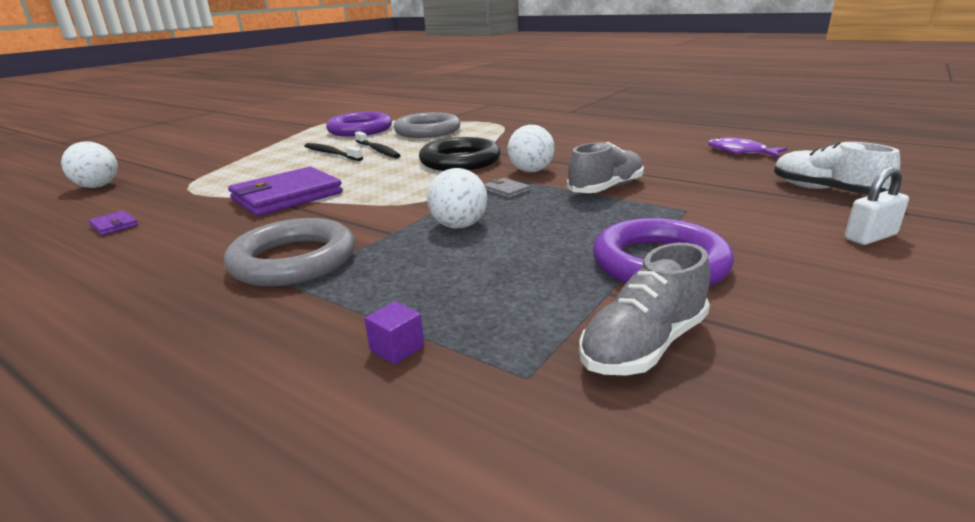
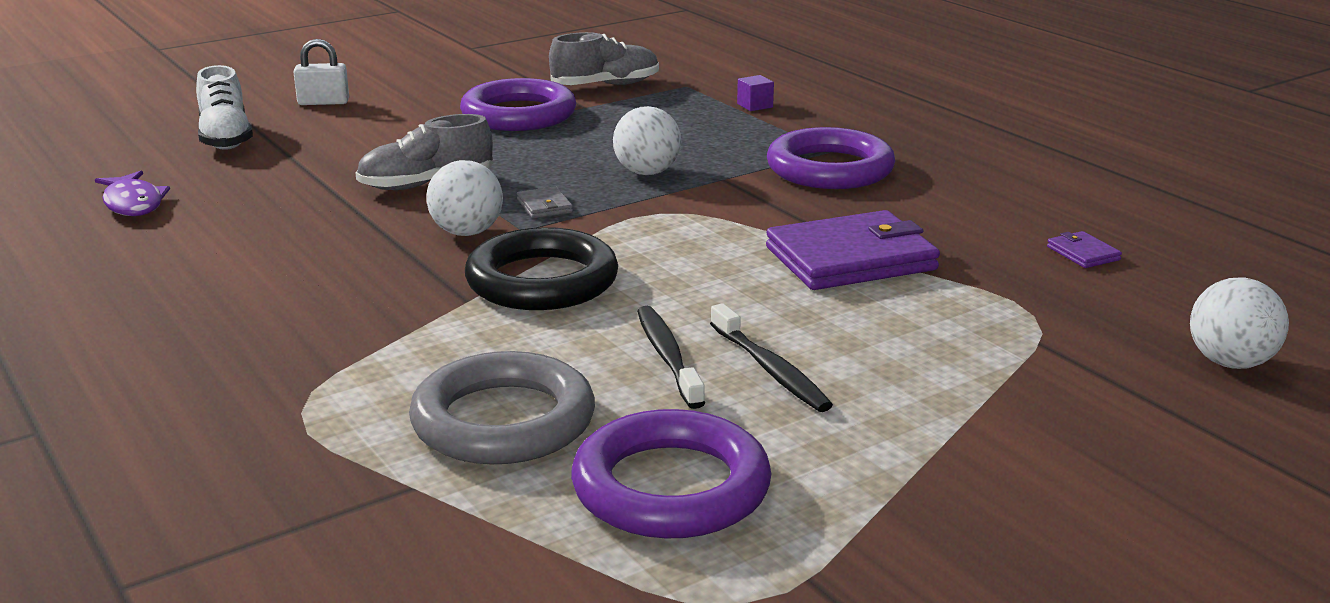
camera: 160 degrees left, 0 degrees up
grey ring [224,218,355,287] -> purple ring [767,127,895,189]

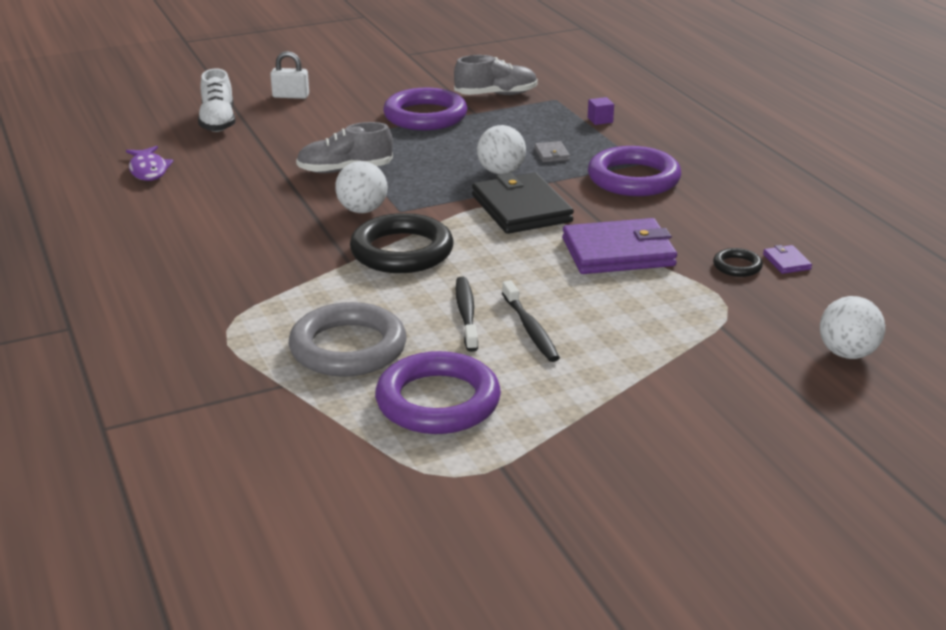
camera: 10 degrees right, 5 degrees up
grey wallet [517,186,573,218] -> grey wallet moved to [534,141,570,162]
none -> black wallet [472,172,574,234]
none -> black ring [713,248,763,277]

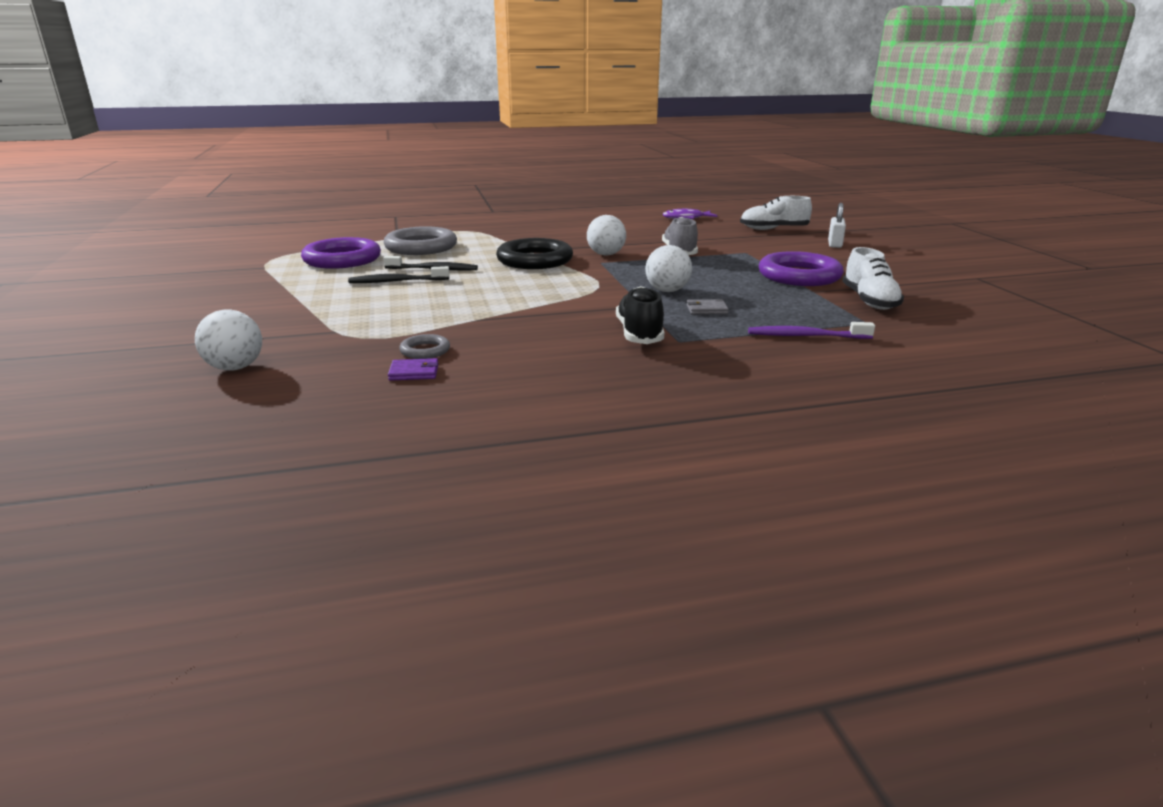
camera: 100 degrees right, 5 degrees down
grey shoe [454,55,538,95] -> white shoe [842,247,904,310]
black wallet [472,172,574,234] -> none
purple wallet [562,218,677,274] -> none
purple cube [588,97,614,125] -> purple toothbrush [748,322,875,339]
purple ring [588,146,681,196] -> black shoe [616,286,664,344]
black ring [713,248,763,277] -> grey ring [399,334,450,359]

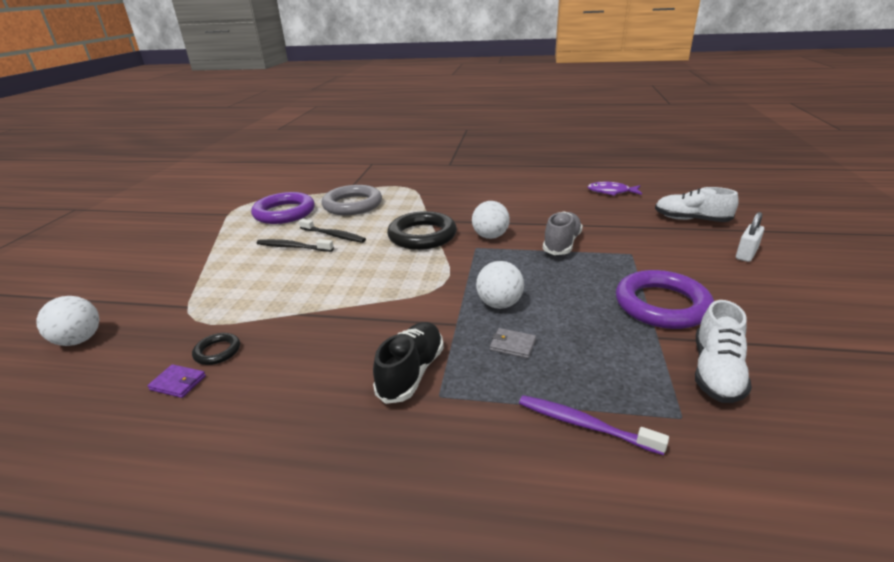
camera: 25 degrees right, 5 degrees up
grey ring [399,334,450,359] -> black ring [192,333,240,365]

